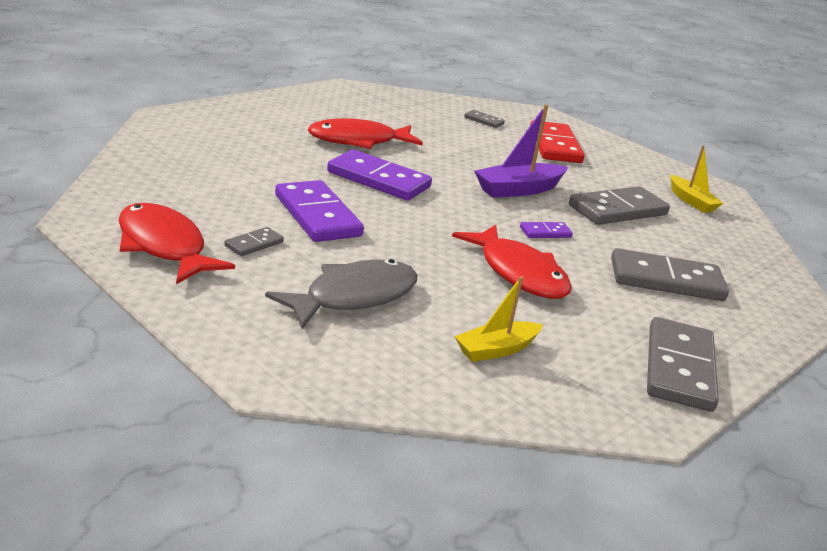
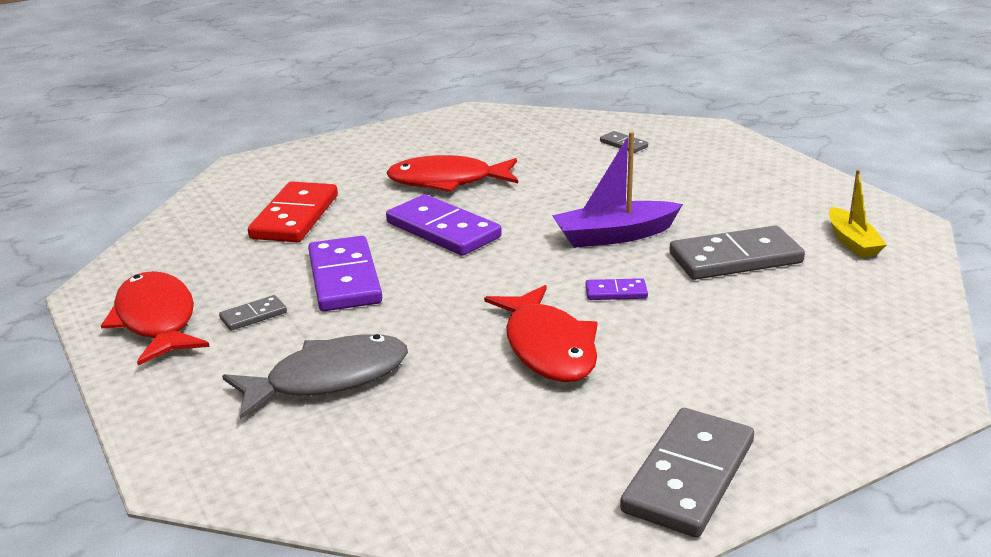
camera: 20 degrees right, 0 degrees up
yellow boat [454,276,543,362] -> none
red domino [530,121,585,163] -> red domino moved to [248,181,338,243]
grey domino [611,248,729,301] -> none

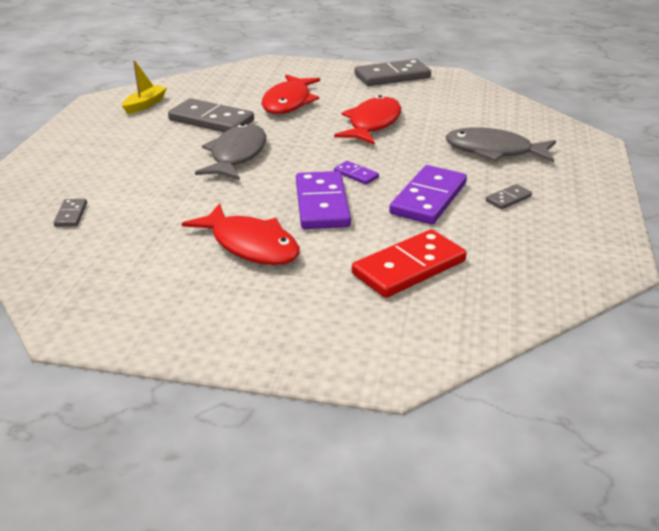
camera: 140 degrees left, 5 degrees up
red fish [101,271,210,365] -> red fish moved to [262,75,320,114]
grey domino [219,295,287,331] -> grey domino turned 45 degrees counterclockwise [486,184,532,209]
purple boat [552,131,683,248] -> grey fish [195,123,266,180]
purple domino [586,278,648,300] -> purple domino moved to [334,161,379,184]

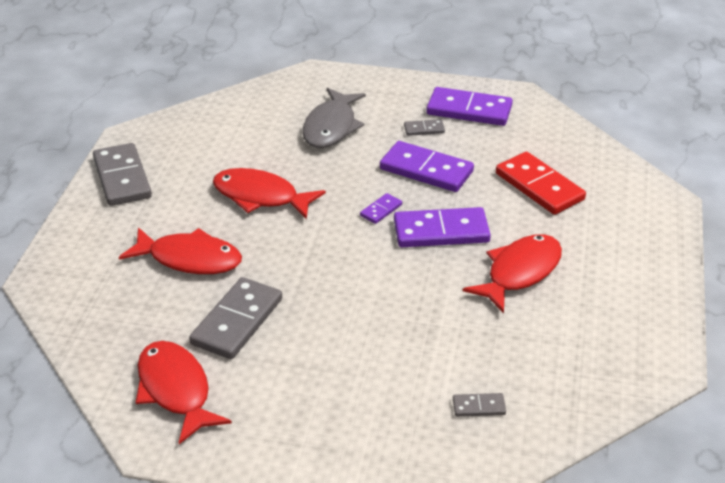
camera: 90 degrees left, 5 degrees up
yellow boat [122,60,167,114] -> red fish [136,341,232,444]
grey fish [195,123,266,180] -> none
grey domino [486,184,532,209] -> grey domino turned 60 degrees counterclockwise [404,119,445,136]
none -> purple domino [426,87,513,126]

